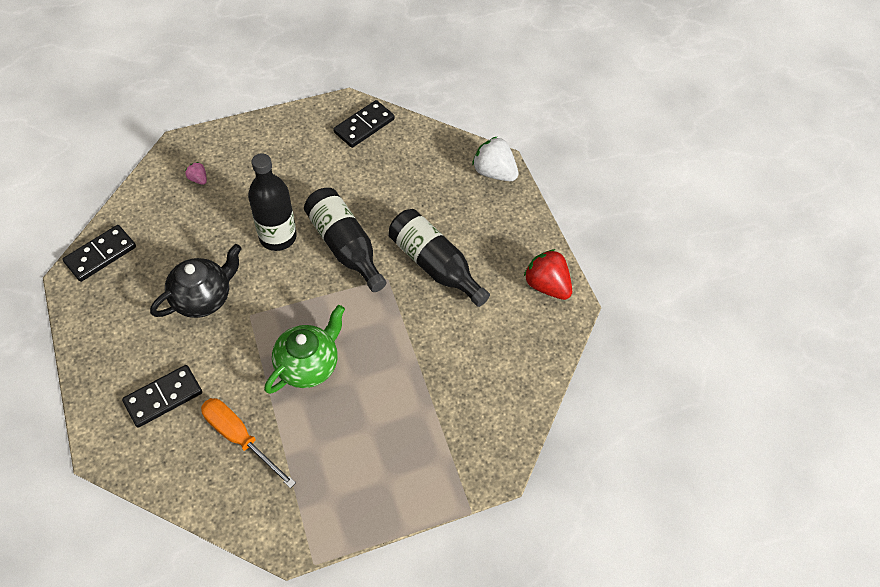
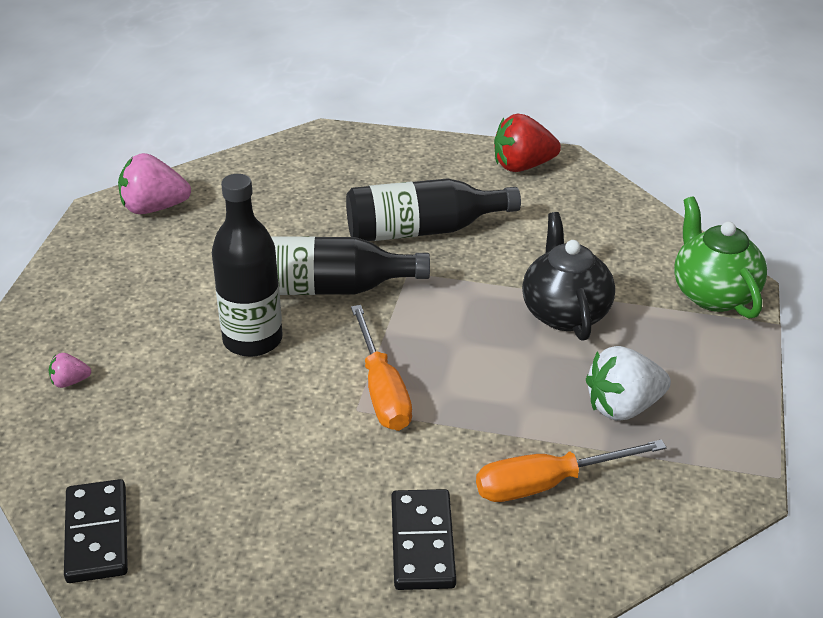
camera: 55 degrees left, 20 degrees down
black teapot [150,244,242,318] -> black teapot moved to [522,212,615,341]
green teapot [264,305,345,394] -> green teapot moved to [674,196,767,319]
black domino [333,100,395,148] -> pink strawberry [118,153,191,214]
white strawberry [472,136,519,181] -> white strawberry moved to [586,346,671,421]
none -> orange screwdriver [351,305,412,431]

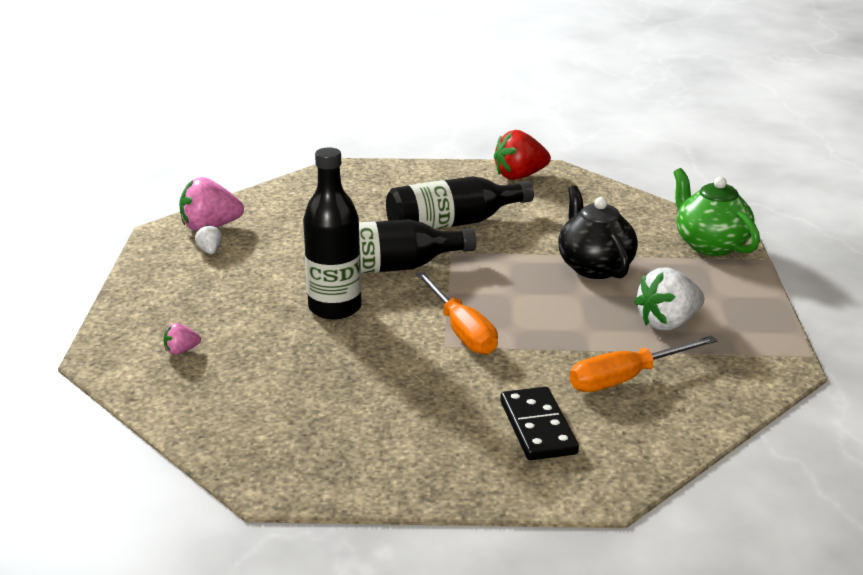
camera: 10 degrees left, 10 degrees down
black domino [64,479,128,583] -> none
none -> white strawberry [195,225,222,254]

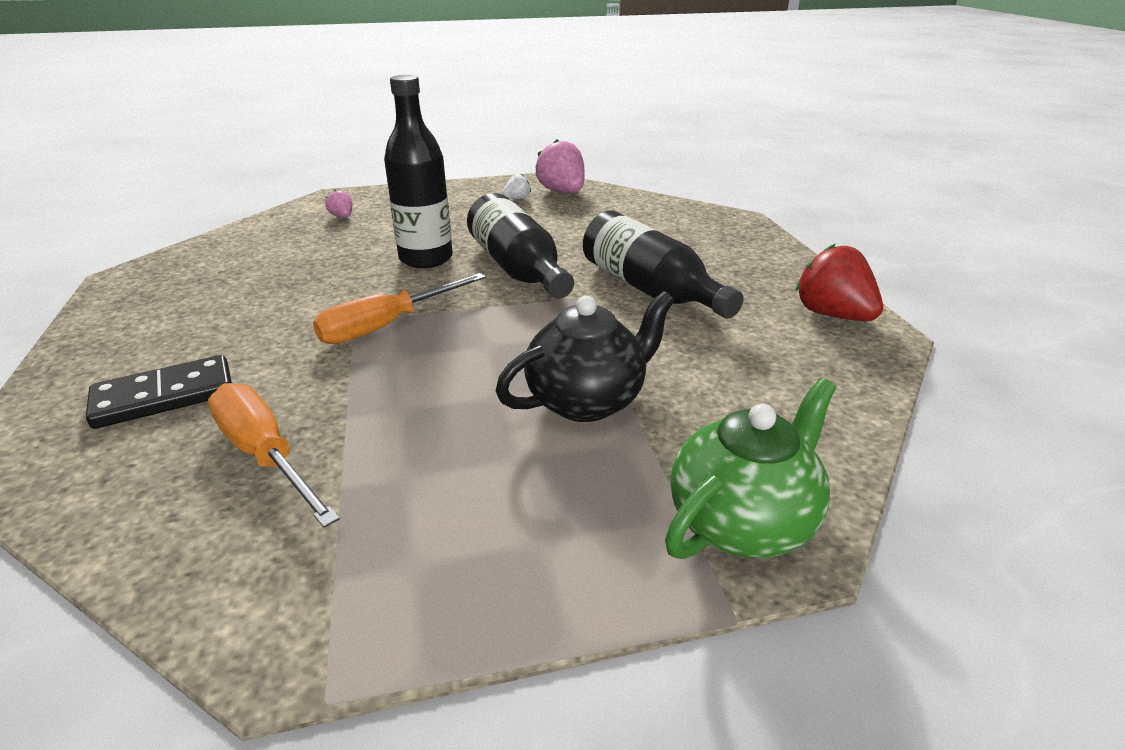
camera: 75 degrees right, 5 degrees up
white strawberry [634,268,704,330] -> none

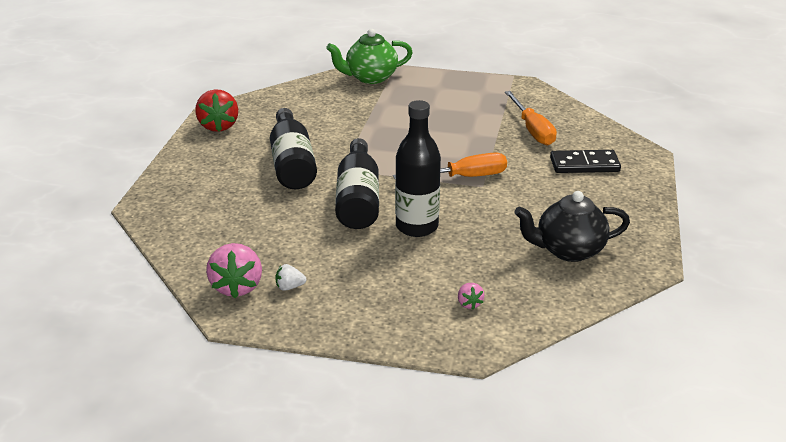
camera: 155 degrees left, 0 degrees up
black teapot [496,291,674,422] -> black teapot moved to [514,191,630,262]

